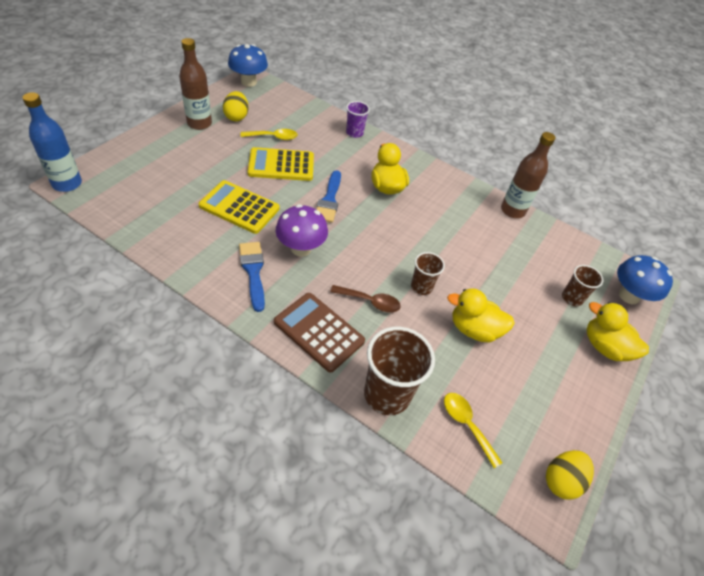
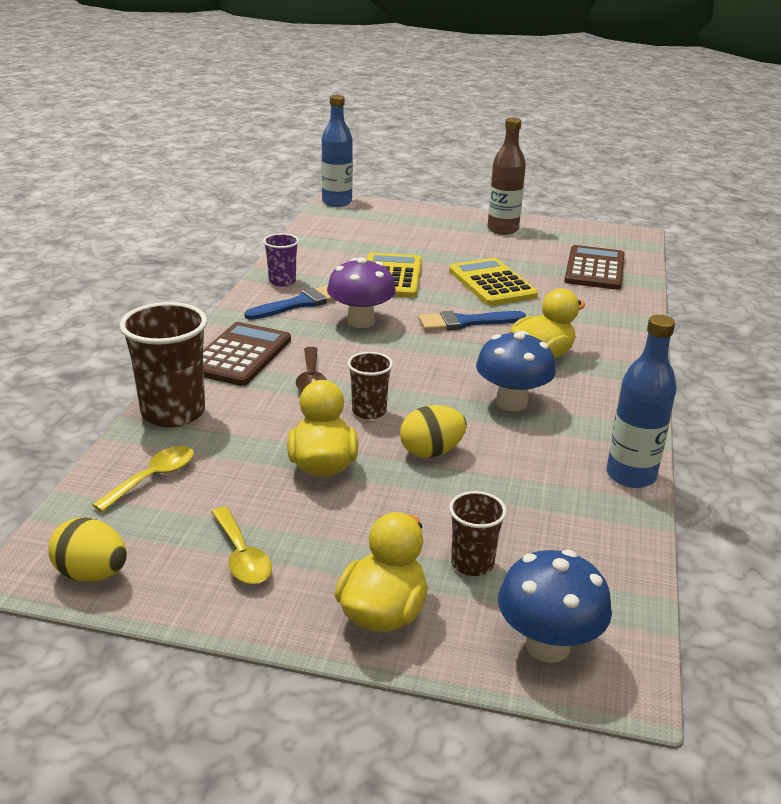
camera: 75 degrees right, 20 degrees down
yellow egg [223,91,249,121] -> yellow egg moved to [400,405,467,458]
blue mushroom [228,44,268,87] -> blue mushroom moved to [476,331,556,411]
yellow spoon [241,129,298,140] -> yellow spoon moved to [212,507,272,584]
purple cup [346,101,370,138] -> purple cup moved to [263,233,299,287]
brown bottle [501,132,555,218] -> blue bottle [606,315,677,488]
none -> brown calculator [564,245,625,290]

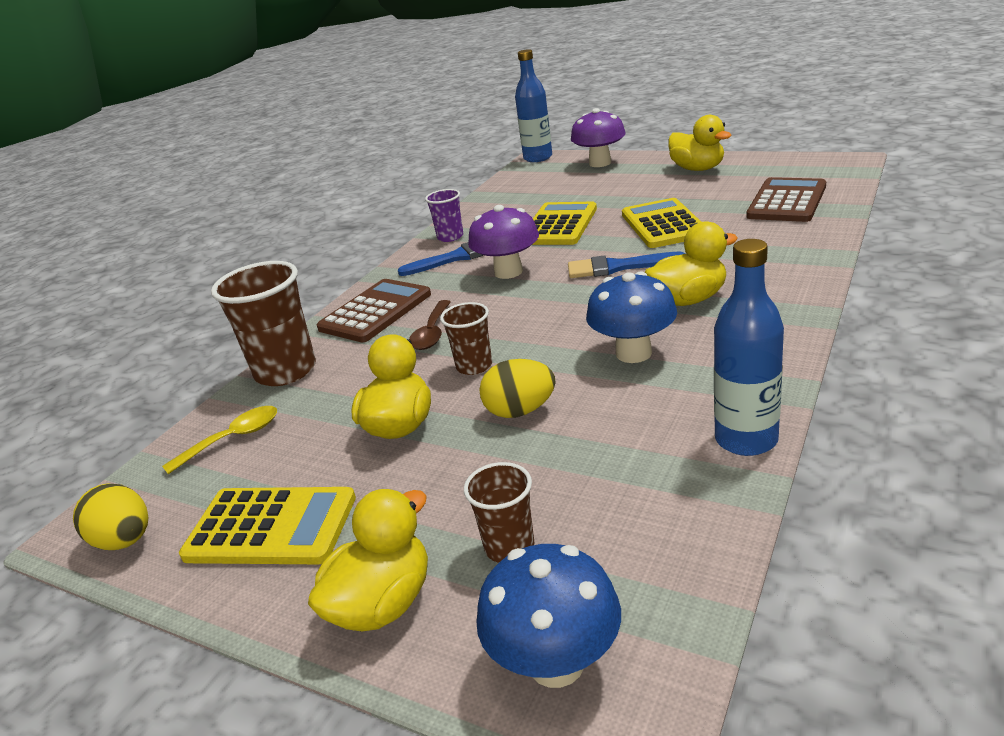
camera: 20 degrees right, 0 degrees up
yellow spoon [212,507,272,584] -> yellow calculator [179,487,356,564]
brown bottle [487,117,526,235] -> yellow duck [668,115,731,171]
none -> purple mushroom [571,108,626,167]

